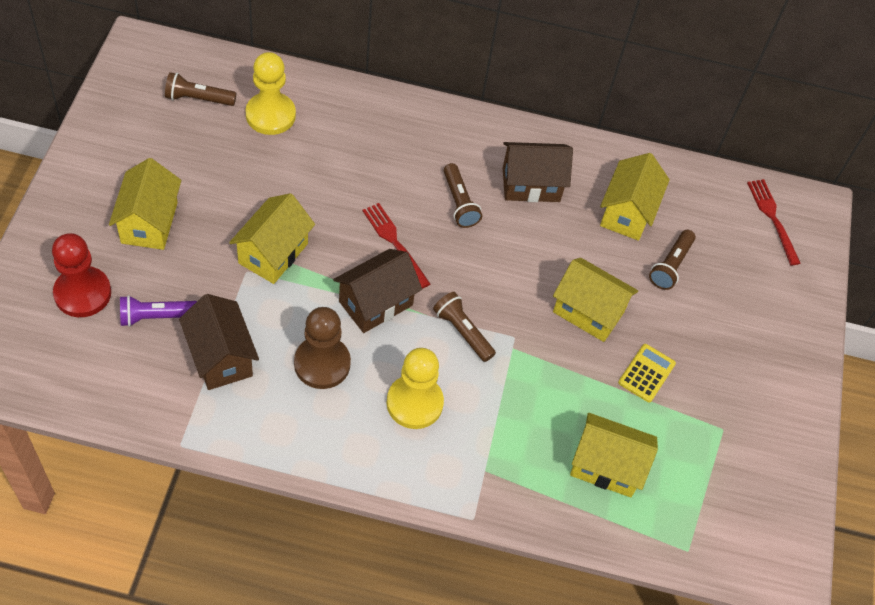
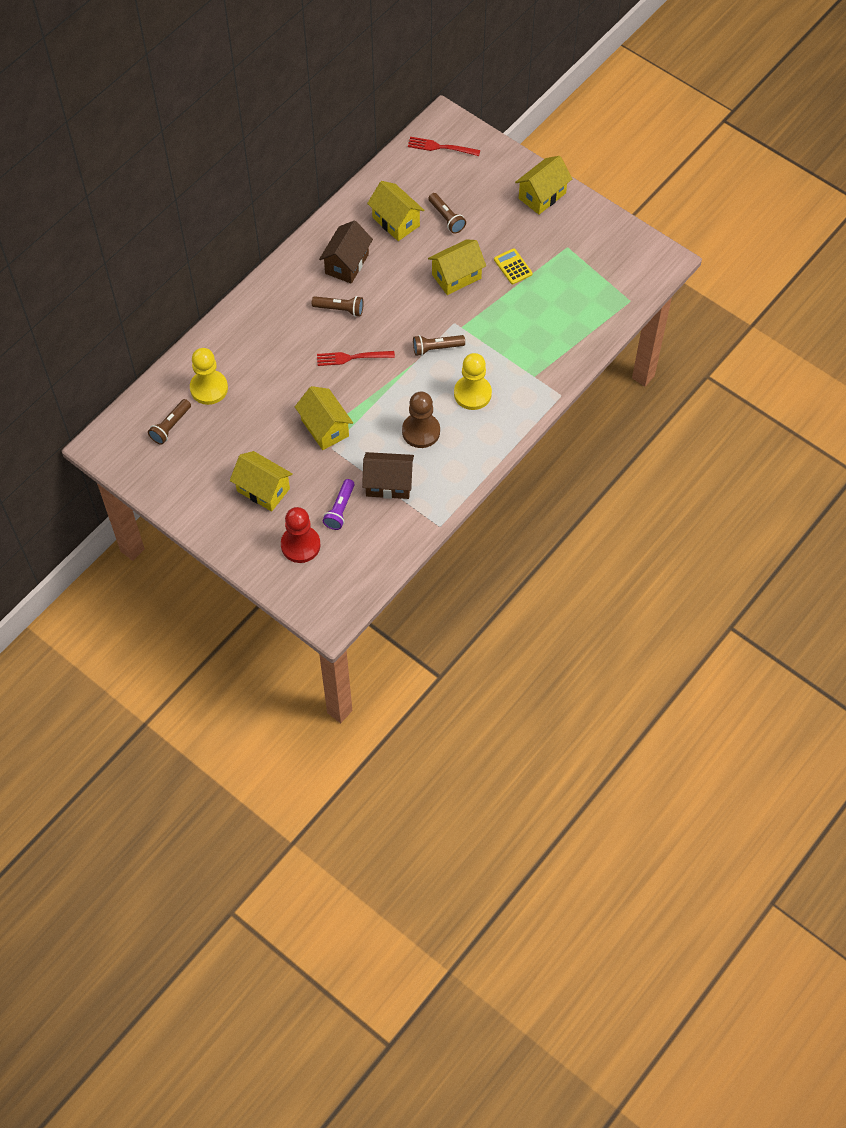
camera: 55 degrees left, 5 degrees up
brown house [333,249,422,333] -> none
yellow house [570,413,658,497] -> yellow house moved to [515,156,572,215]

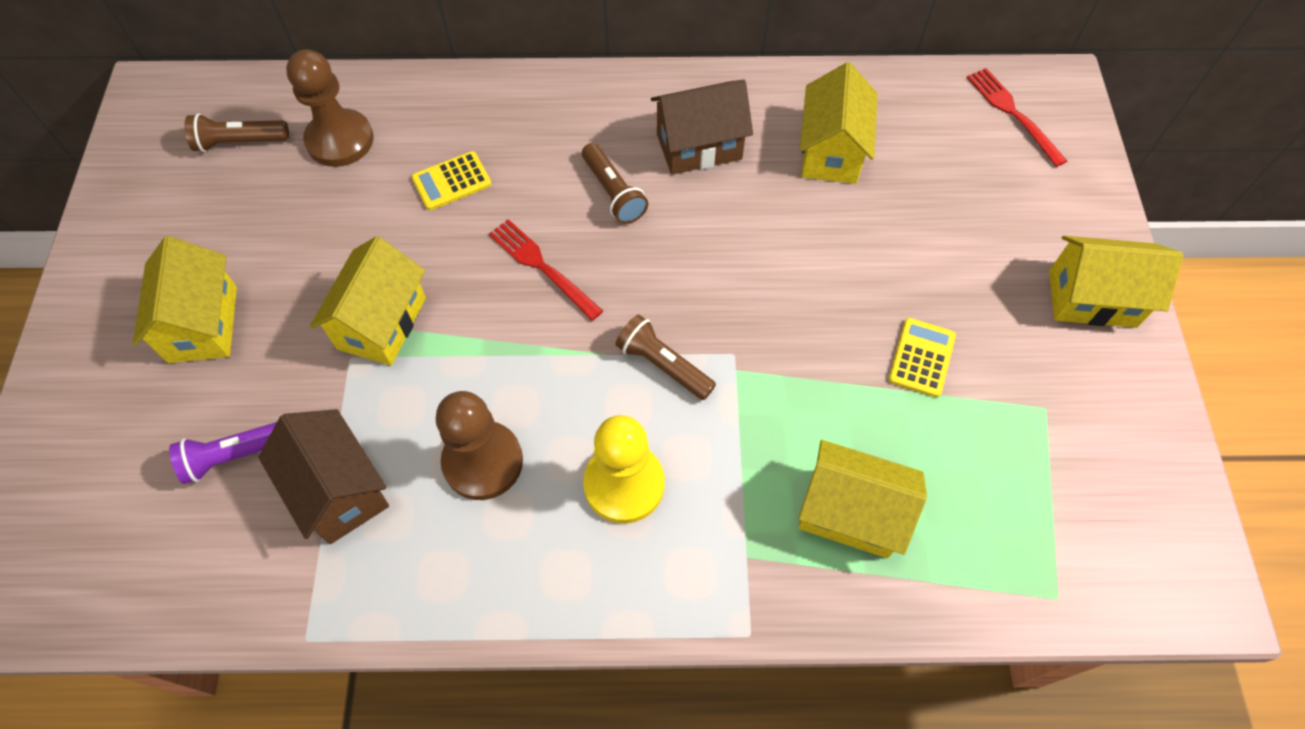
camera: 50 degrees right, 0 degrees up
yellow pawn [190,348,228,405] -> brown pawn [286,50,374,167]
red pawn [281,507,320,563] -> none
brown flashlight [428,193,466,234] -> none
yellow house [428,239,486,295] -> yellow house moved to [798,440,927,558]
none -> yellow calculator [411,151,491,210]

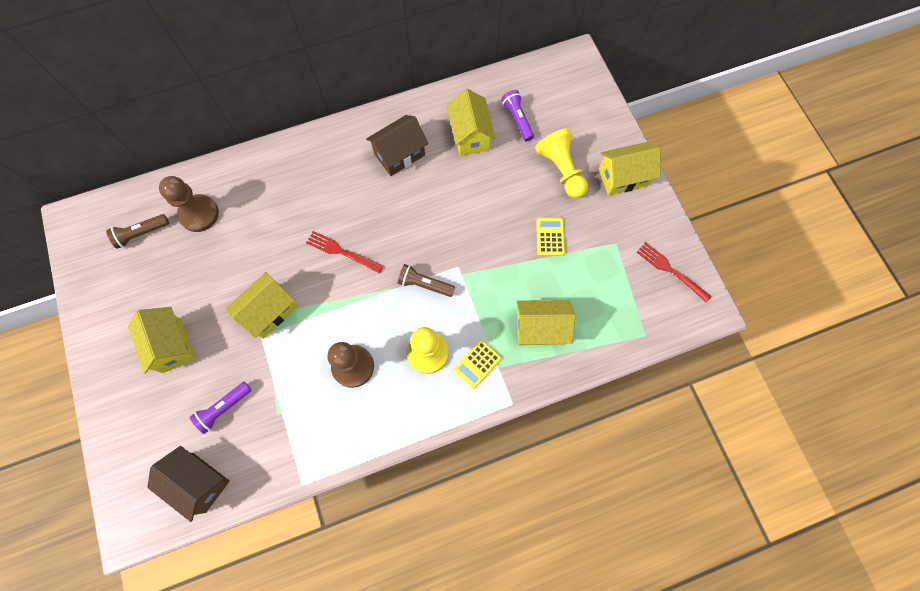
camera: 20 degrees left, 10 degrees up
brown house [258,409,389,544] -> brown house moved to [147,446,230,522]
yellow house [310,236,426,366] -> yellow house turned 45 degrees clockwise [226,272,297,339]
yellow calculator [411,151,491,210] -> yellow calculator moved to [454,340,502,389]
brown flashlight [582,143,648,224] -> none
red fork [967,68,1067,167] -> red fork moved to [637,242,712,303]
none -> purple flashlight [501,90,534,142]
none -> yellow pawn [535,128,588,198]

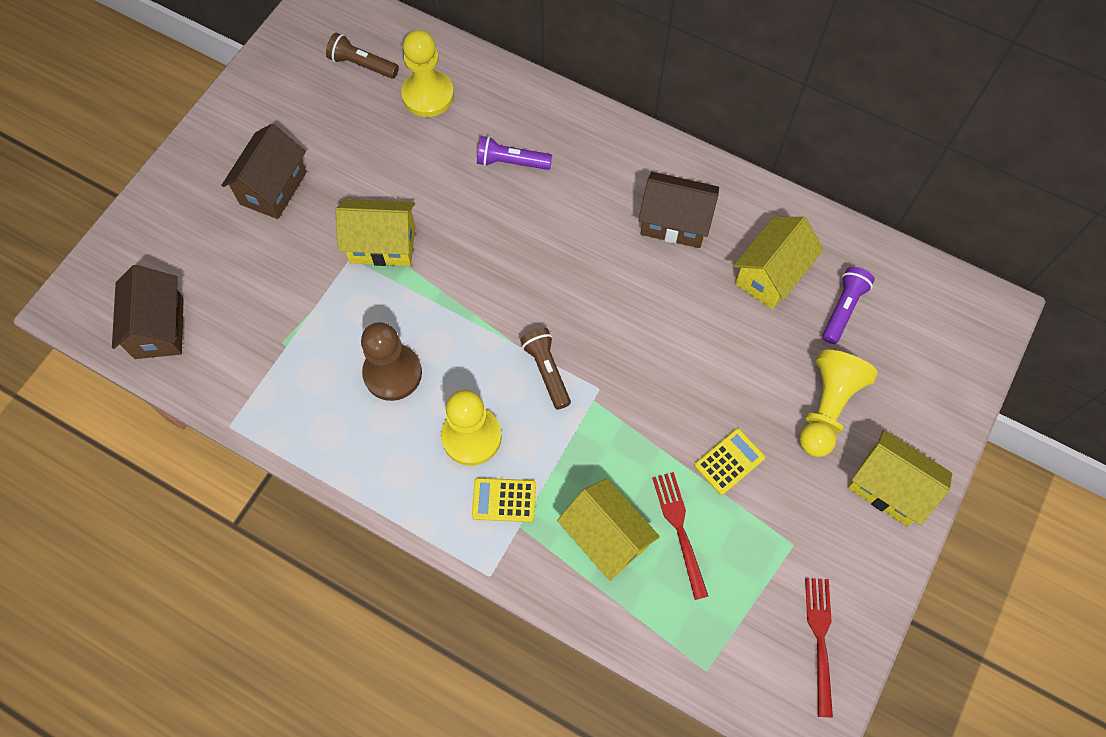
camera: 50 degrees right, 5 degrees down
yellow house [128,307,195,374] -> brown house [221,124,307,219]
brown pawn [159,176,219,232] -> yellow pawn [401,30,454,117]
purple flashlight [190,382,251,434] -> purple flashlight moved to [477,136,552,170]
red fork [306,231,383,273] -> red fork moved to [652,472,708,600]

